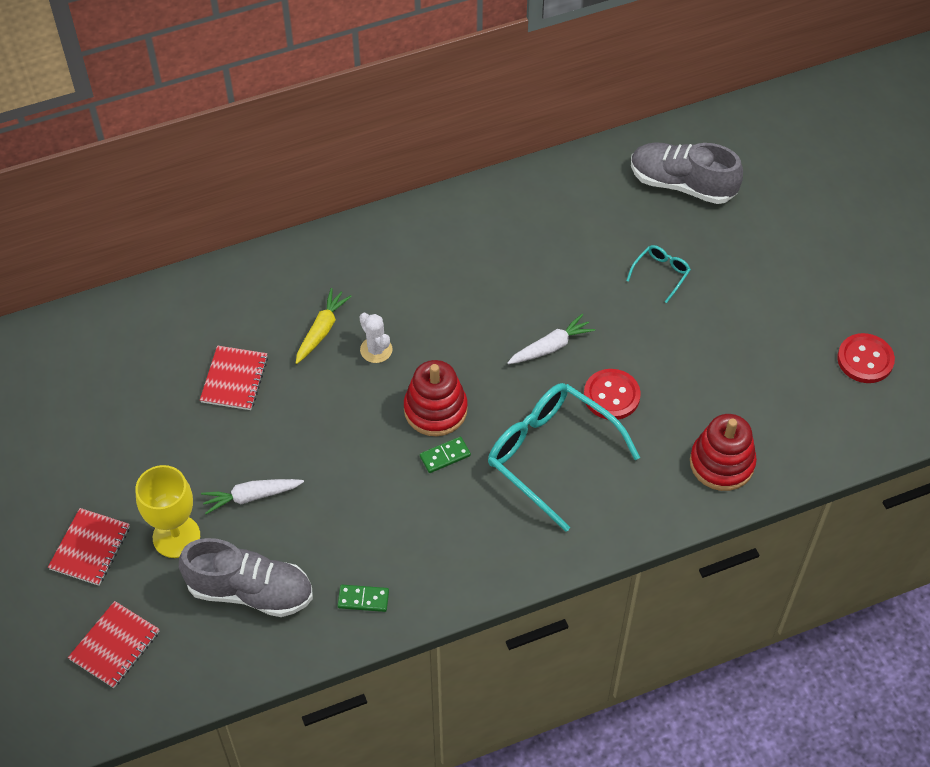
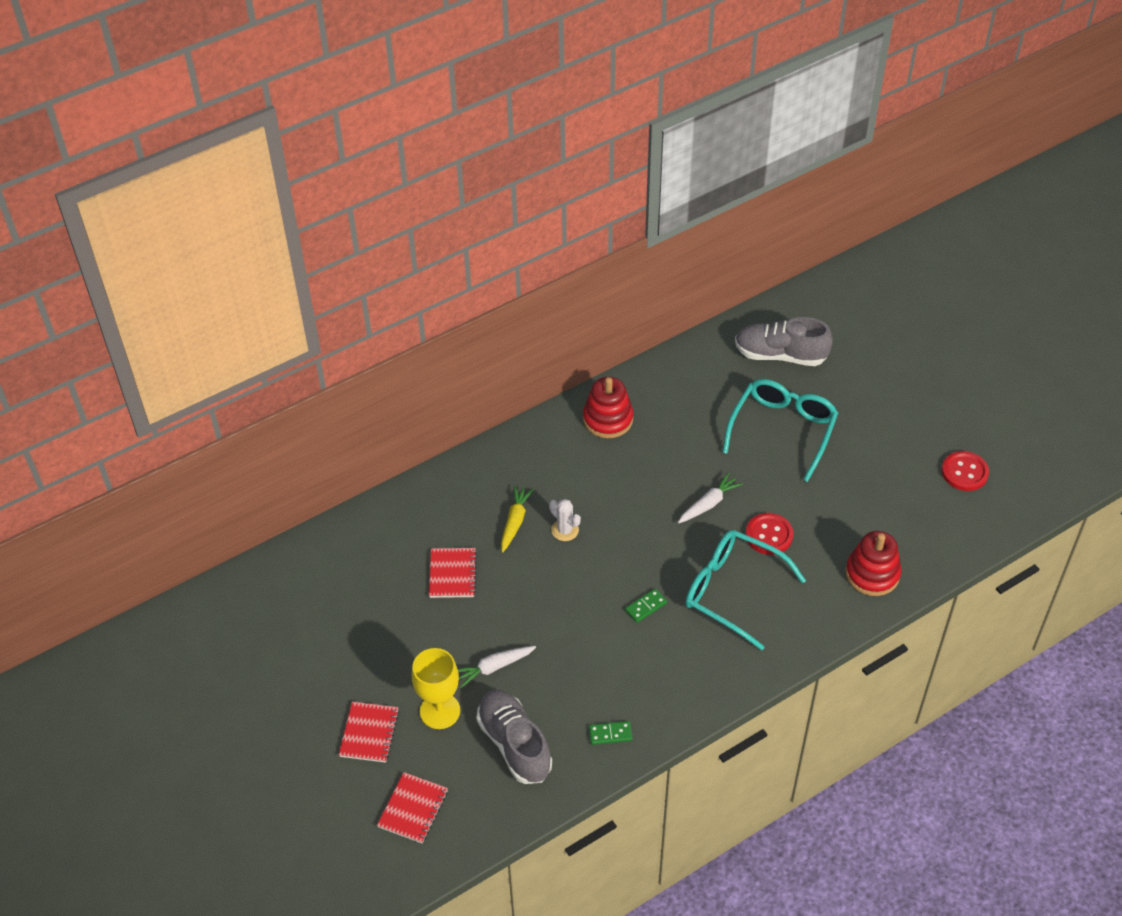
camera: 10 degrees left, 5 degrees down
grey shoe [179,538,313,617] -> grey shoe turned 120 degrees counterclockwise [477,690,552,784]
red stacking toy [404,360,468,436] -> red stacking toy moved to [583,377,633,438]
turquoise glasses [626,245,691,303] -> turquoise glasses [722,379,838,482], size x2.24

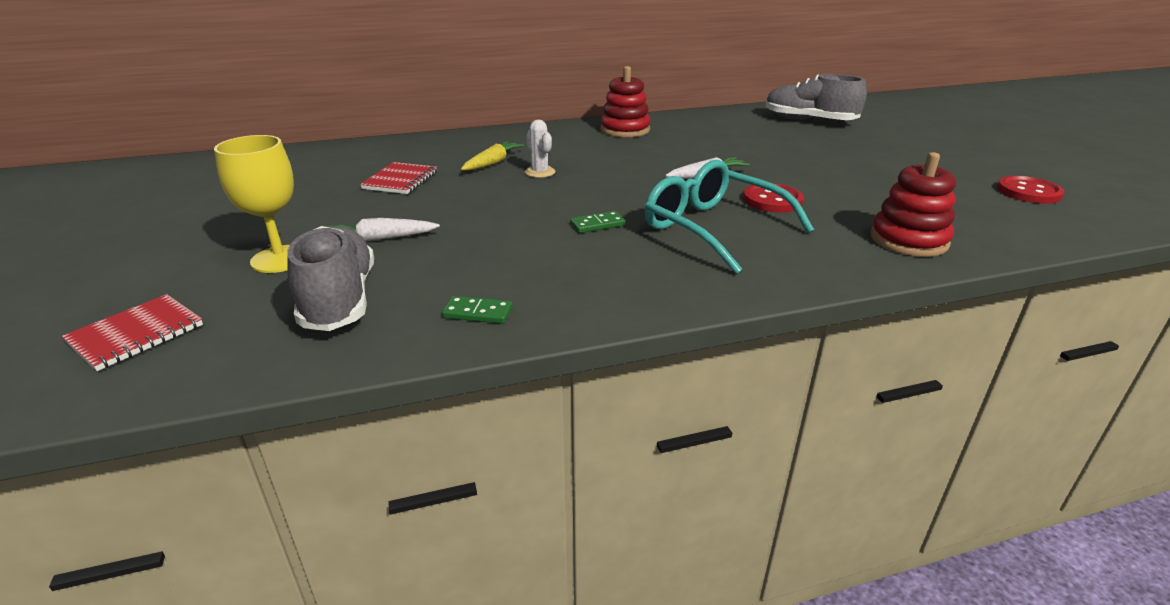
camera: 15 degrees right, 20 degrees down
red notebook [339,702,399,763] -> none
turquoise glasses [722,379,838,482] -> none

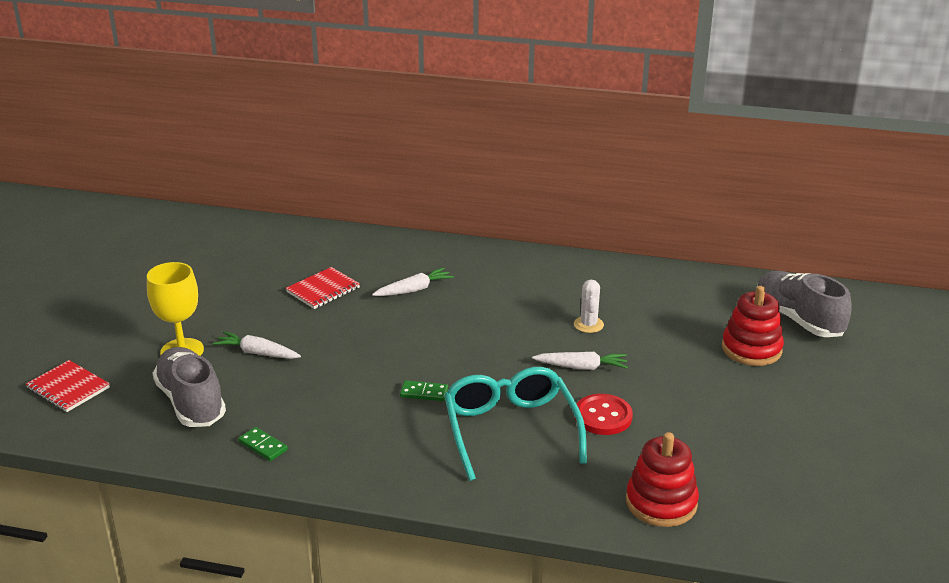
camera: 30 degrees right, 0 degrees up
red notebook [62,294,203,371] -> red notebook turned 60 degrees clockwise [26,360,110,412]
grey shoe [287,226,374,331] -> grey shoe turned 45 degrees counterclockwise [153,347,226,427]
yellow carrot [461,141,524,171] -> white carrot [372,267,454,296]
white cactus [525,120,555,178] -> white cactus moved to [574,279,604,333]
red stacking toy [600,66,651,137] -> red stacking toy moved to [722,286,784,366]
red button [997,176,1064,204] -> none

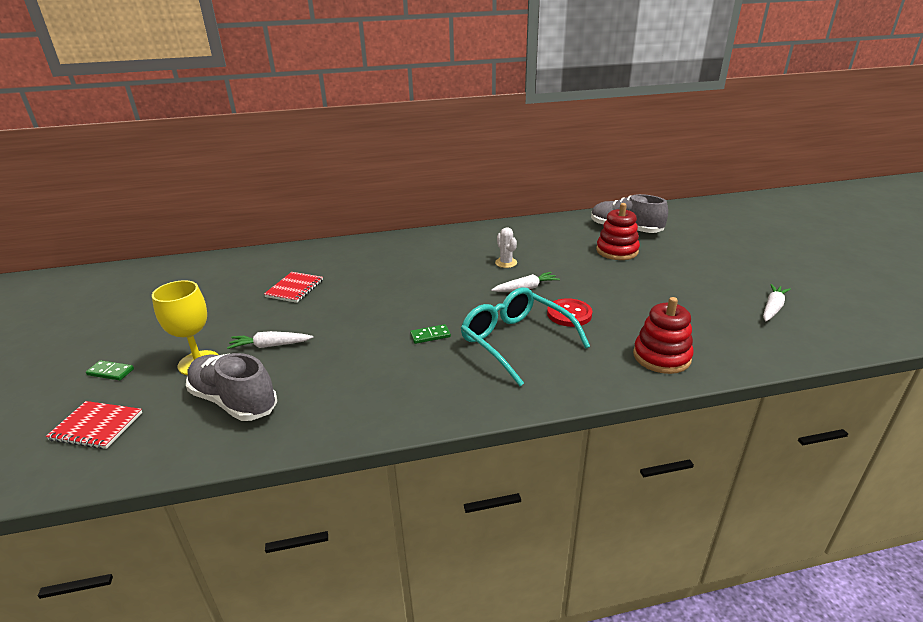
camera: 25 degrees left, 0 degrees up
green domino [238,427,288,461] -> green domino moved to [86,360,134,380]
white carrot [372,267,454,296] -> white carrot moved to [763,284,791,321]

